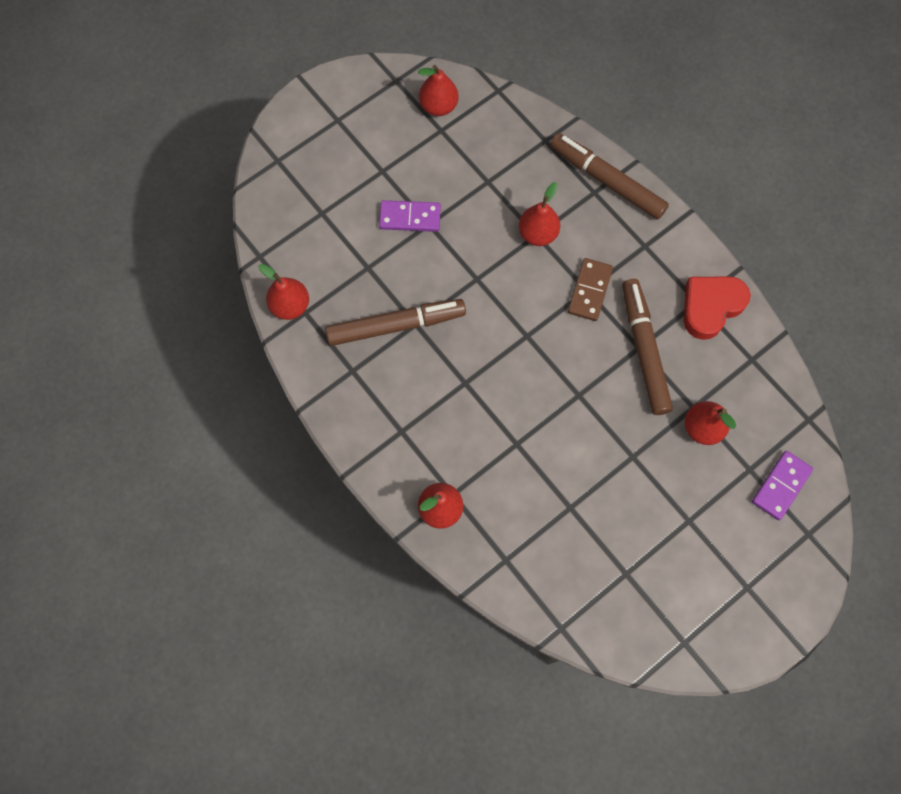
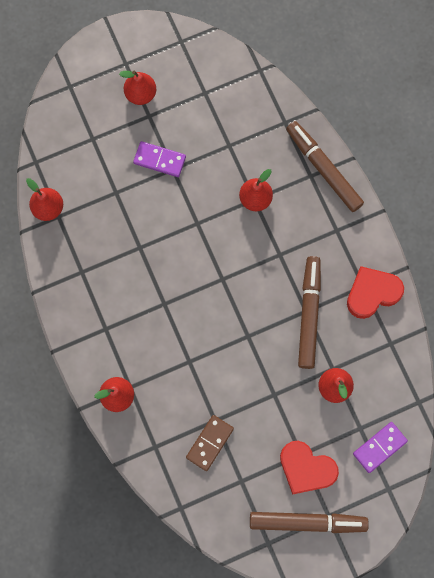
camera: 15 degrees right, 5 degrees up
brown marker [325,299,466,346] -> brown marker moved to [250,512,369,533]
red pear [418,65,459,116] -> red pear moved to [119,71,156,105]
brown domino [568,258,613,321] -> brown domino moved to [186,415,234,471]
none -> red heart [280,441,339,495]

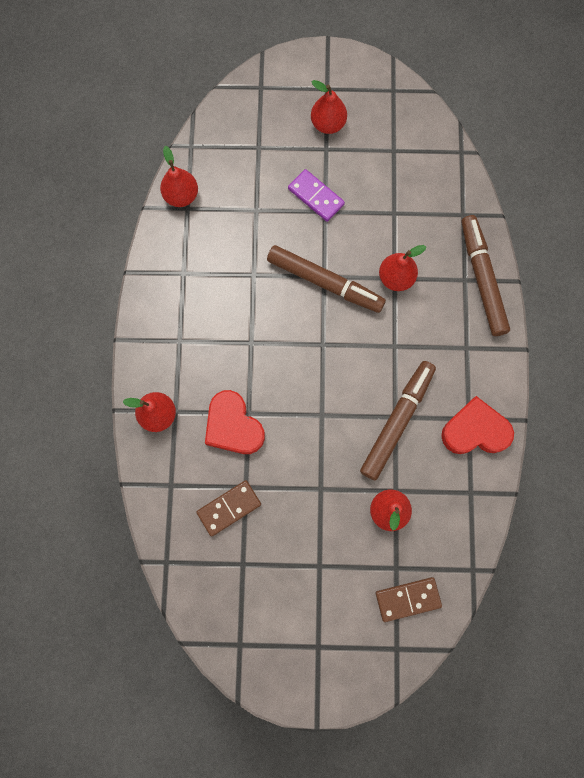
camera: 25 degrees right, 0 degrees up
brown marker [250,512,369,533] -> brown marker moved to [267,245,386,313]
red heart [280,441,339,495] -> red heart moved to [205,390,265,454]
purple domino [353,422,408,473] -> brown domino [376,577,442,622]

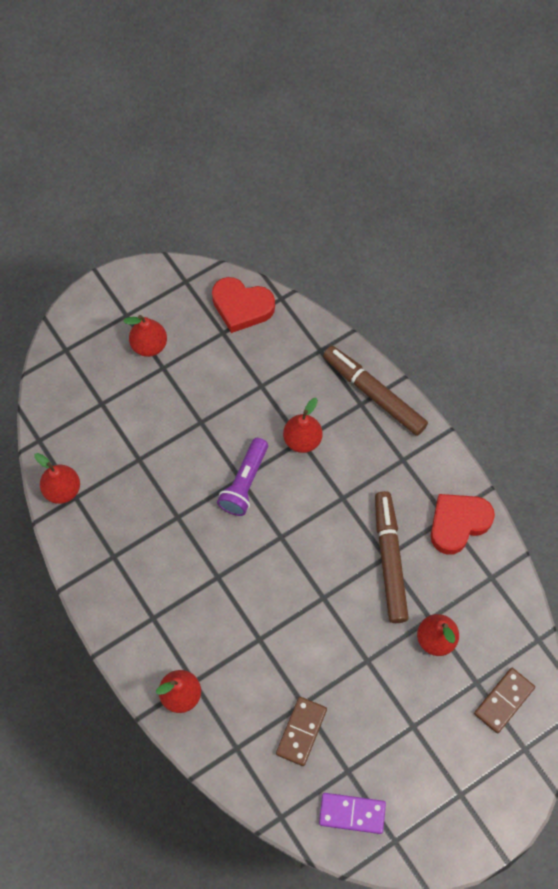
camera: 35 degrees left, 10 degrees down
red heart [205,390,265,454] -> red heart moved to [212,277,275,333]
brown marker [267,245,386,313] -> purple flashlight [217,438,268,516]
purple domino [288,169,345,222] -> purple domino moved to [319,793,386,834]

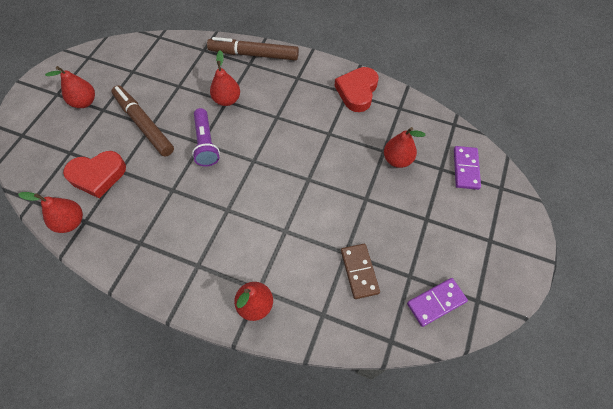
camera: 35 degrees left, 5 degrees down
red heart [212,277,275,333] -> red heart moved to [63,151,126,199]
brown marker [375,491,409,623] -> brown marker moved to [112,85,174,157]
brown domino [474,668,535,733] -> purple domino [454,146,481,190]

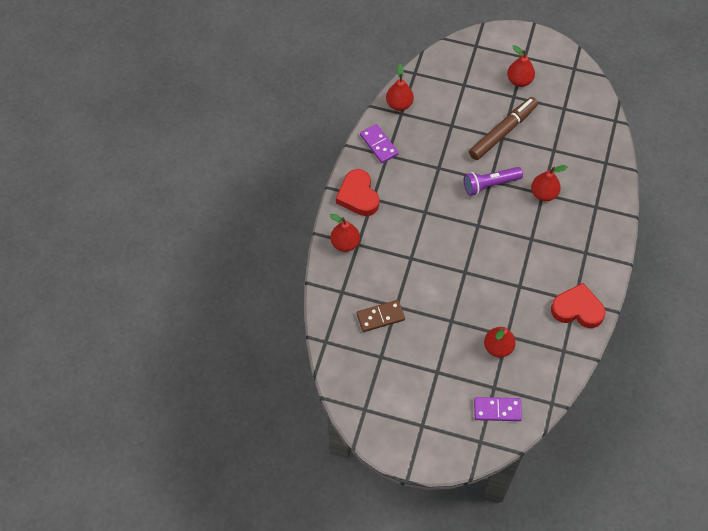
camera: 85 degrees right, 0 degrees up
red heart [63,151,126,199] -> red heart moved to [336,169,379,216]
brown marker [207,37,299,60] -> none
purple domino [407,278,468,327] -> purple domino moved to [360,124,399,163]

